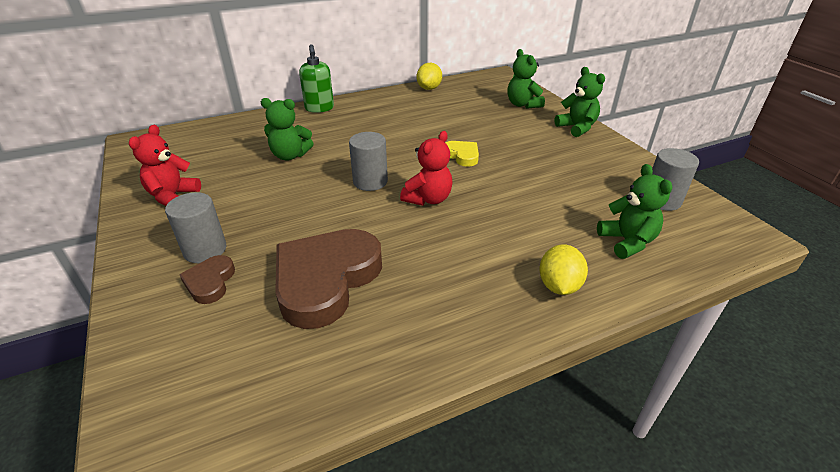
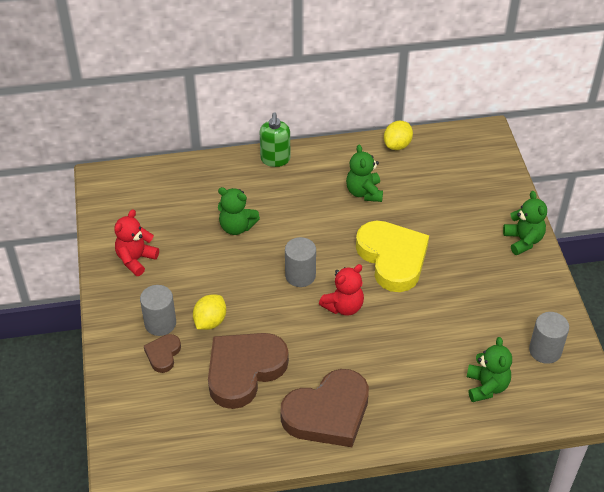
camera: 15 degrees right, 10 degrees up
yellow heart [446,141,479,167] -> yellow heart [356,220,429,292], size x2.13
green teddy bear [507,49,545,109] -> green teddy bear moved to [346,144,383,202]
yellow lemon [539,244,588,295] -> yellow lemon moved to [193,294,226,330]
none -> brown heart [280,369,369,447]

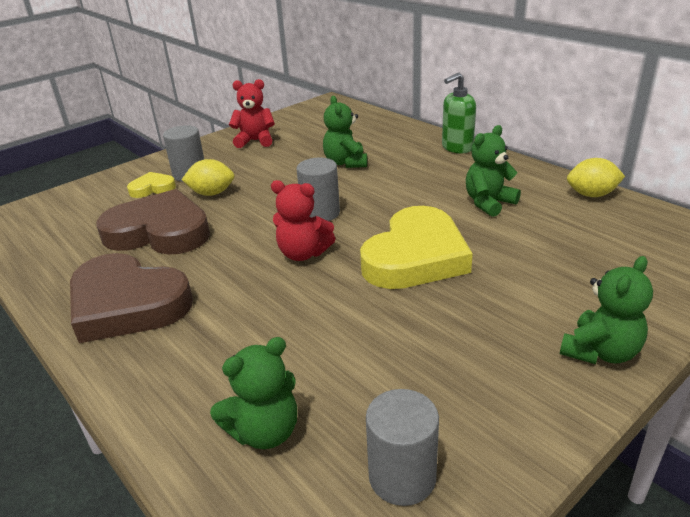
camera: 60 degrees right, 15 degrees down
brown heart [144,334,181,373] -> yellow heart [127,172,176,198]

